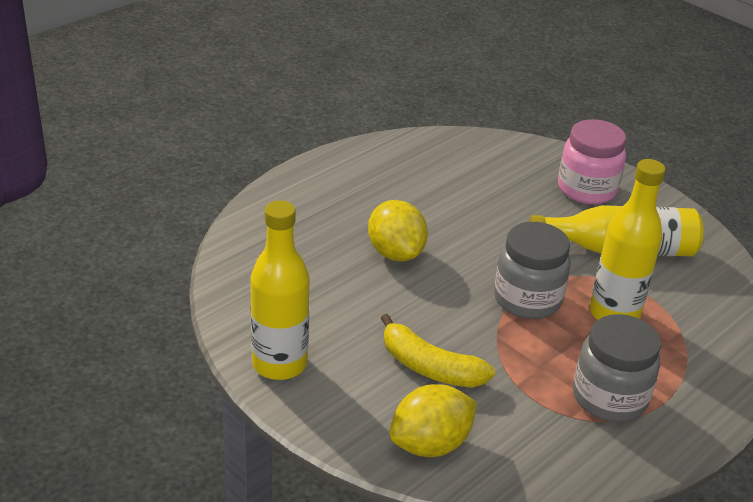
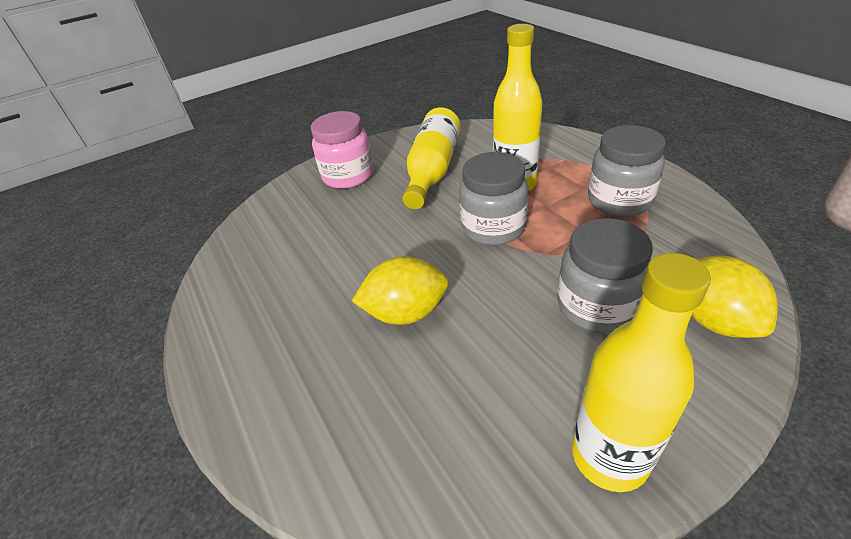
camera: 70 degrees left, 5 degrees up
yellow banana [381,314,495,388] -> grey jar [557,218,653,333]

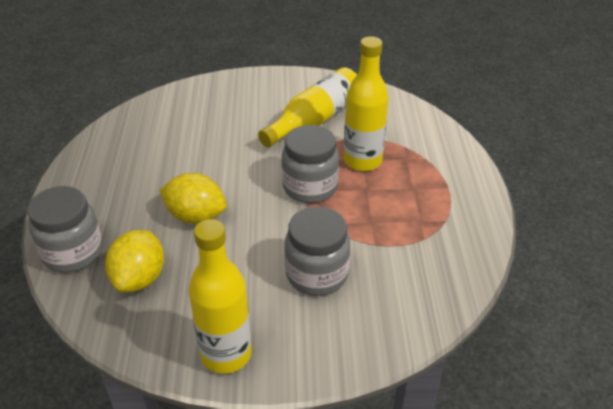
camera: 25 degrees right, 0 degrees up
pink jar [311,111,373,189] -> none
grey jar [588,125,666,217] -> grey jar moved to [27,186,103,273]
yellow lemon [691,256,778,338] -> yellow lemon moved to [105,230,164,292]

